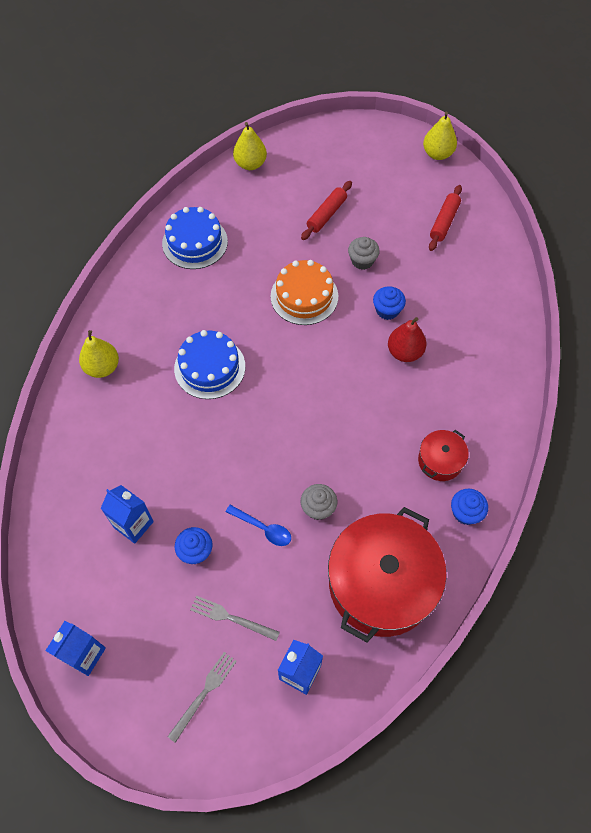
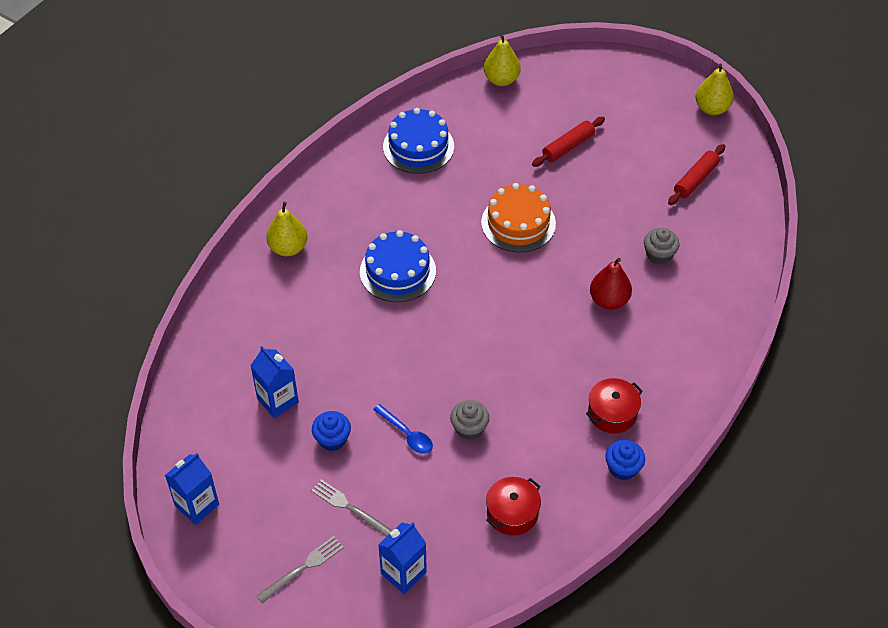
camera: 15 degrees right, 10 degrees down
red pot [328,507,447,642] -> red pot [486,477,541,536], size x0.46
grey cupcake [348,237,380,270] -> grey cupcake moved to [644,228,680,265]
blue cupcake [373,286,406,320] -> none

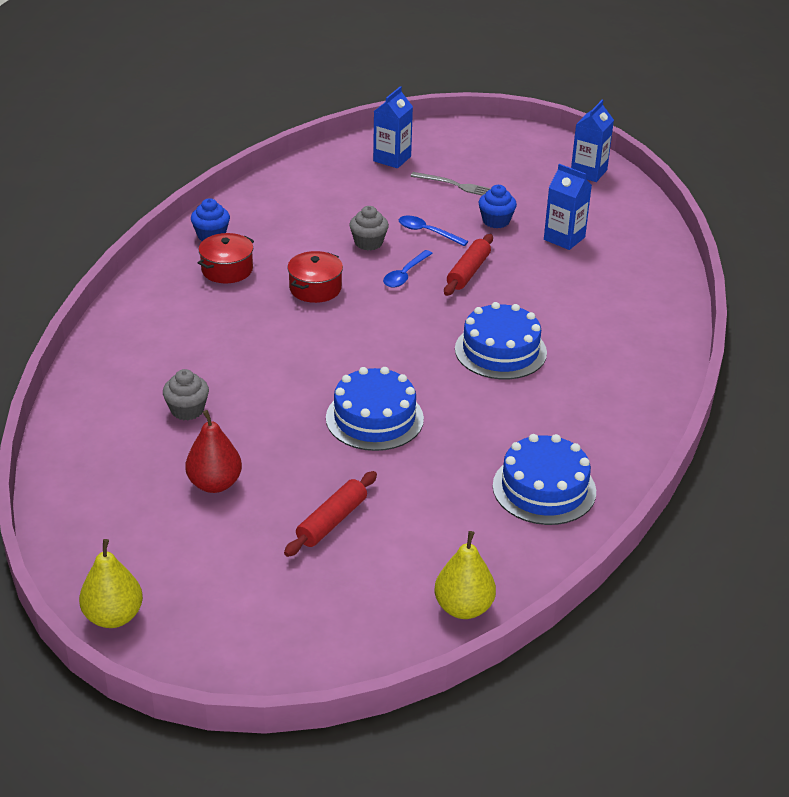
camera: 165 degrees right, 15 degrees down
grey fork [257,536,344,603] -> none
yellow pear [266,202,307,256] -> none
orange cake [481,183,556,253] -> blue cake [326,367,424,451]
red pot [486,477,541,536] -> red pot moved to [287,251,343,303]
red pear [590,258,632,310] -> red pear moved to [185,410,242,493]
red rolling pin [668,144,725,205] -> red rolling pin moved to [444,234,493,296]
none -> blue spoon [383,250,433,287]

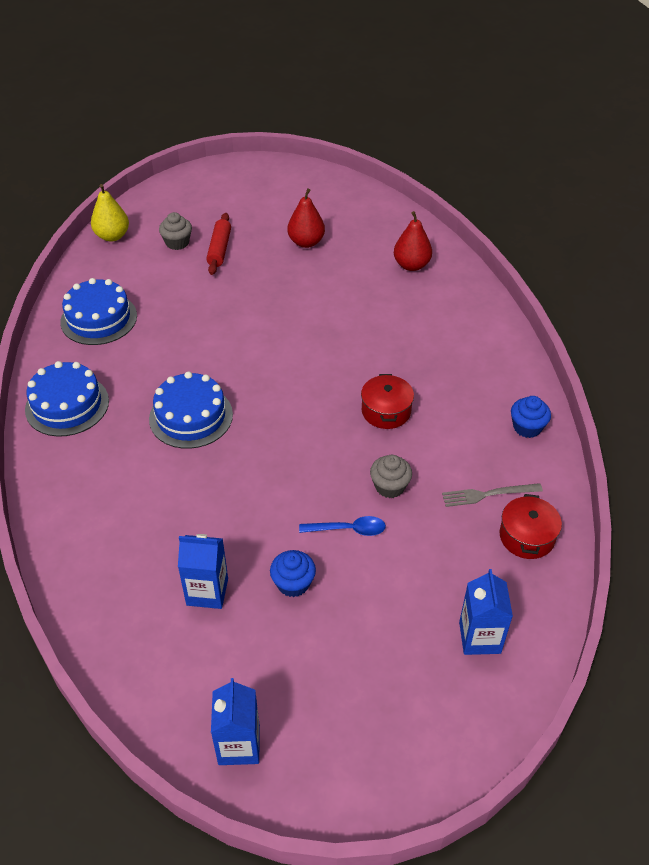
camera: 150 degrees right, 10 degrees up
yellow pear [79,539,143,628] -> none
grey cupcake [163,369,209,420] -> grey cupcake moved to [159,212,192,250]
red pot [198,233,254,283] -> red pot moved to [499,494,562,559]
blue cake [326,367,424,451] -> blue cake moved to [25,361,109,437]
blue spoon [383,250,433,287] -> none
grey fork [410,172,491,195] -> grey fork moved to [442,483,543,507]
red rolling pin [444,234,493,296] -> none
none -> red pear [394,211,432,271]

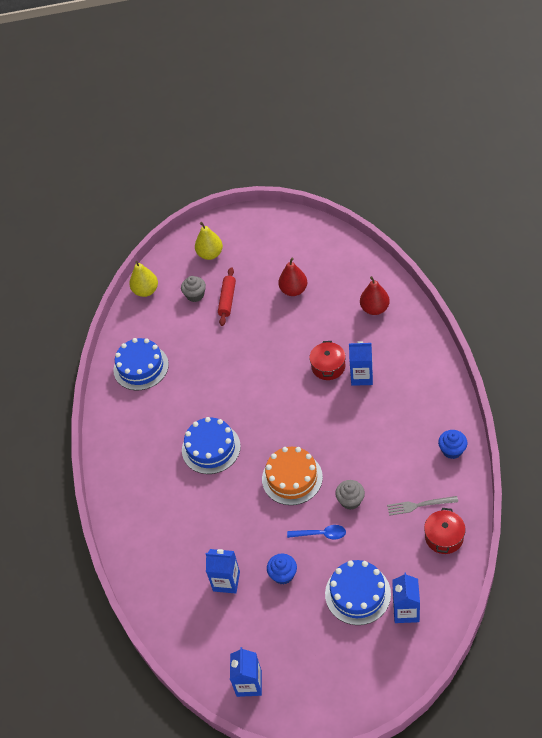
camera: 10 degrees right, 5 degrees up
blue cake [25,361,109,437] -> blue cake moved to [325,560,391,625]
red pot [361,374,414,429] -> red pot moved to [309,341,346,380]
none -> yellow pear [195,222,223,260]
none -> orange cake [262,447,323,505]
none -> blue carton [349,341,373,386]

